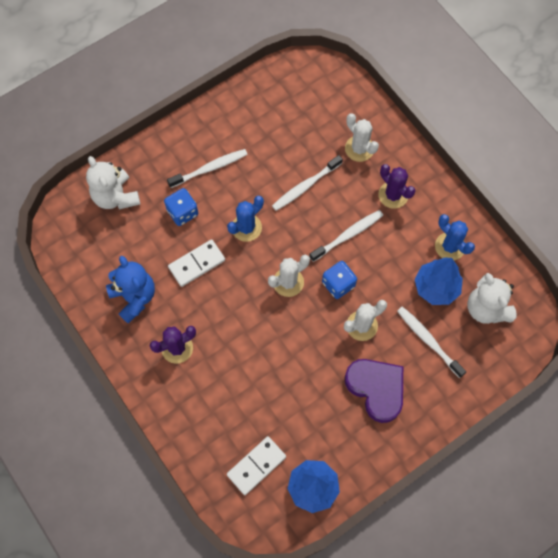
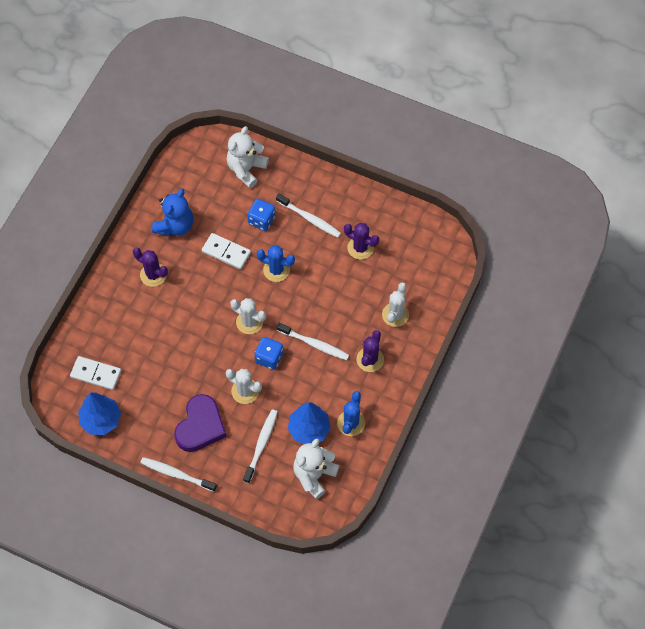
camera: 60 degrees right, 5 degrees down
white toothbrush [272,155,343,211] -> white toothbrush moved to [140,457,217,492]
none -> purple cactus [344,223,379,260]

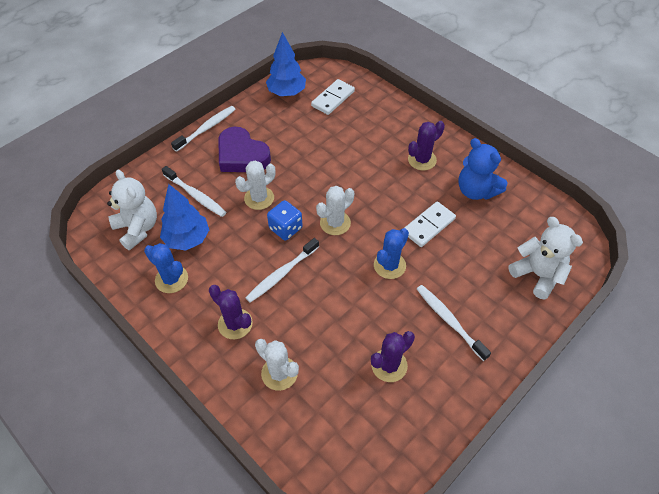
camera: 110 degrees right, 10 degrees down
blue dice [247,199,275,231] -> none
white toothbrush [276,193,341,238] -> white toothbrush turned 90 degrees clockwise [417,285,491,361]

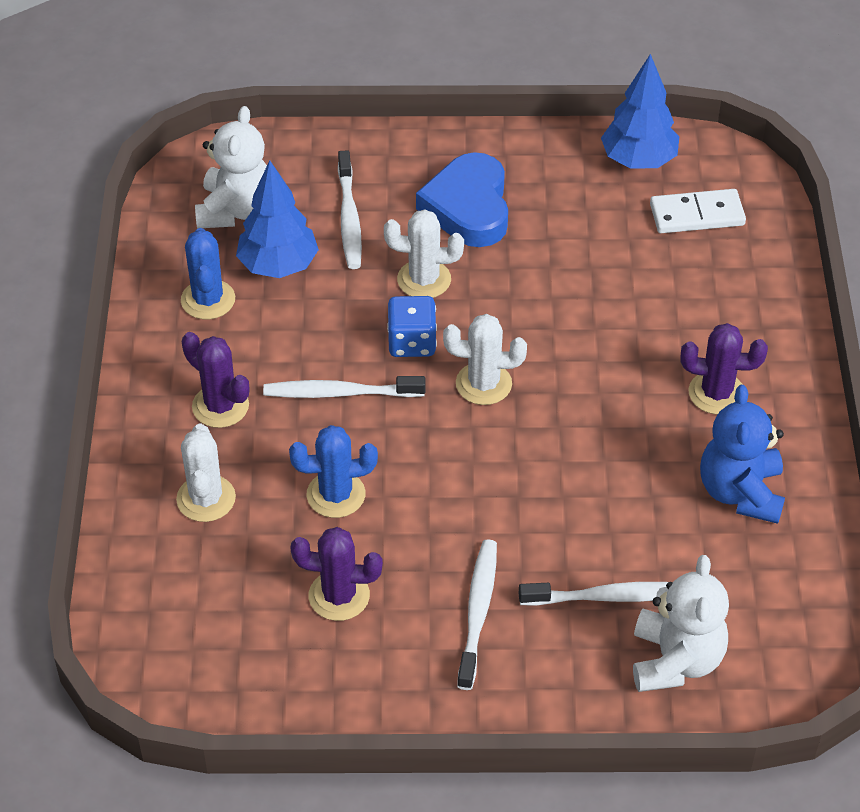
camera: 45 degrees right, 5 degrees down
white toothbrush [171,106,236,152] -> white toothbrush moved to [519,582,668,606]
purple cactus [209,285,253,339] -> purple cactus turned 45 degrees counterclockwise [182,332,249,428]
purple heart [218,127,271,172] -> blue heart [416,152,508,247]
blue cactus [374,228,409,279] -> blue cactus moved to [289,425,378,518]
white domino [404,201,456,247] -> none

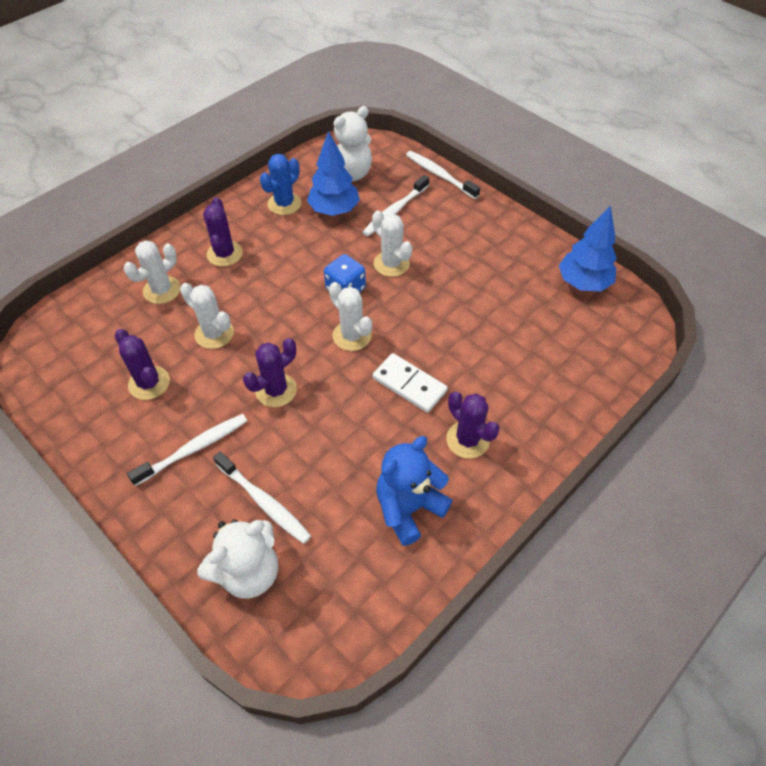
camera: 45 degrees right, 5 degrees up
white toothbrush [263,376,425,398] -> white toothbrush moved to [406,151,480,199]
blue cactus [289,425,378,518] -> white cactus [180,283,234,349]
blue heart [416,152,508,247] -> none
white domino [650,189,746,233] -> white domino moved to [373,353,448,413]
none -> purple cactus [243,338,297,407]

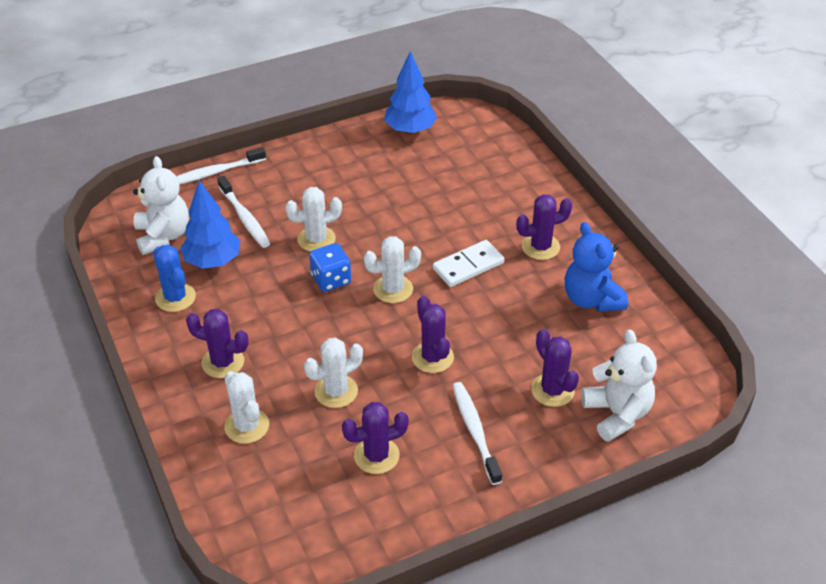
camera: 70 degrees left, 10 degrees down
white toothbrush [213,452,311,544] -> purple cactus [531,329,579,407]

